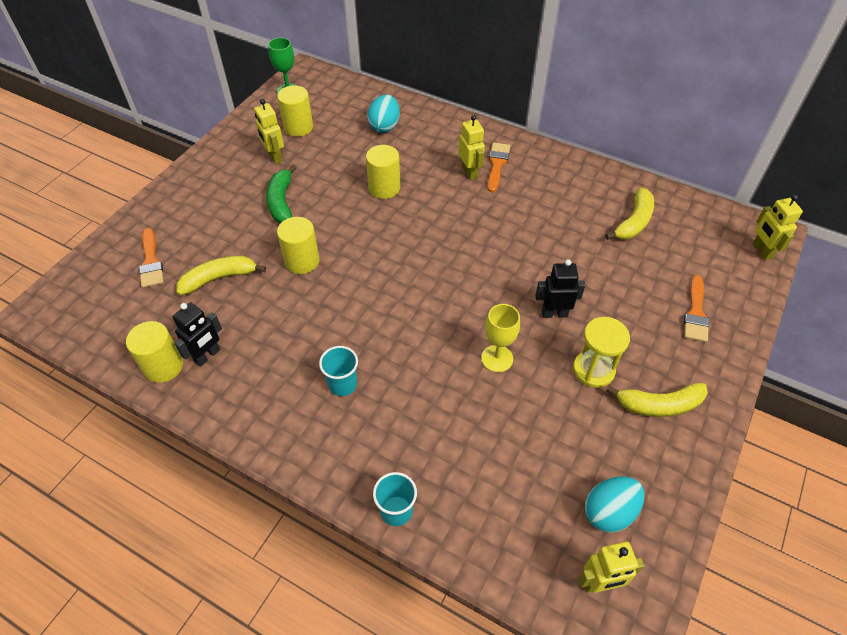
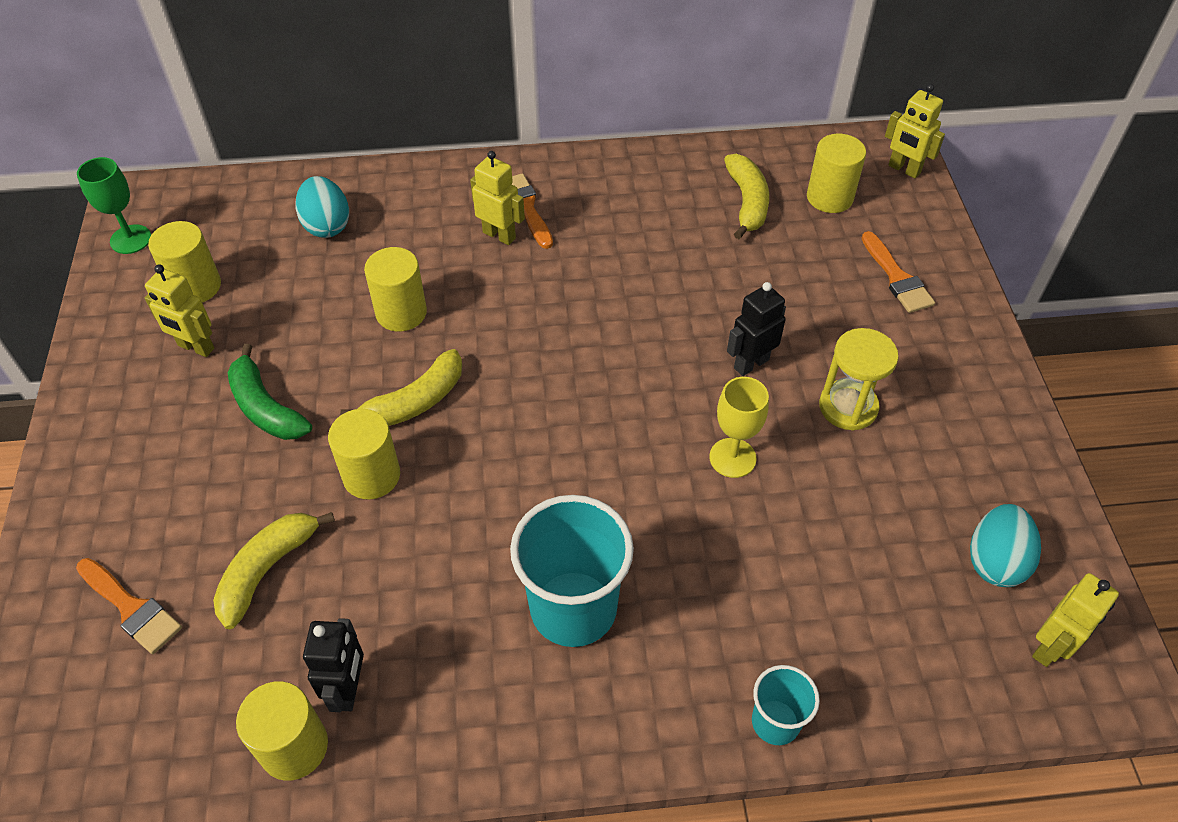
camera: 35 degrees left, 0 degrees up
turquoise cup [319,346,358,396] -> turquoise cup [510,495,634,647], size x1.91
yellow banana [606,383,708,417] -> yellow banana moved to [340,349,462,426]
none -> yellow cylinder [807,134,866,213]

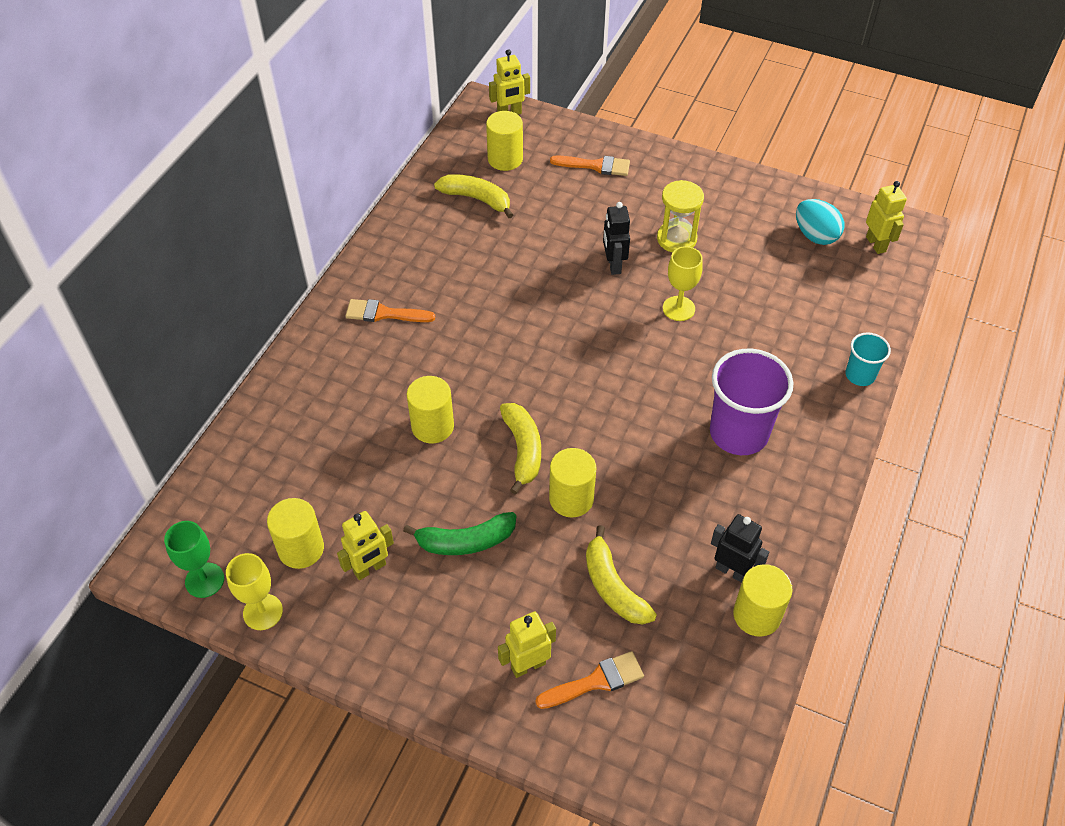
camera: 60 degrees left, 0 degrees up
turquoise egg [295,176,349,238] -> none
yellow robot [470,151,525,245] -> yellow robot moved to [498,612,556,678]
turquoise cup [510,495,634,647] -> purple cup [710,349,793,455]
none -> yellow goblet [226,553,283,630]

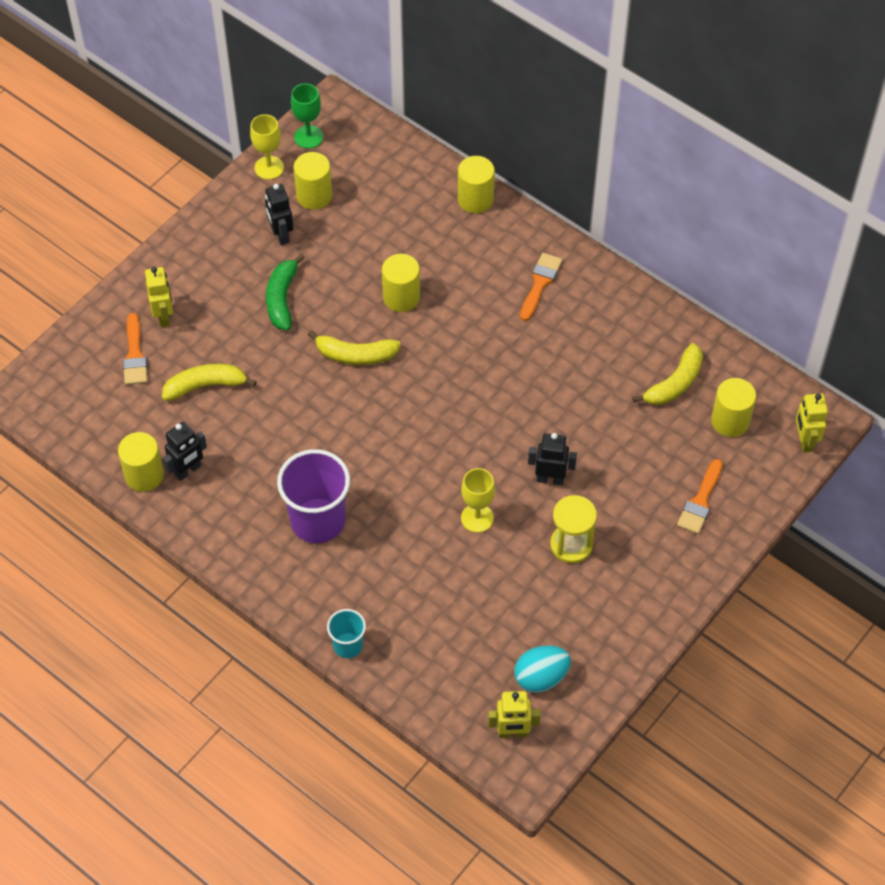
camera: 105 degrees right, 5 degrees up
yellow robot [337,511,394,580] -> black robot [265,184,294,245]
yellow cylinder [549,448,596,517] -> yellow cylinder moved to [458,156,495,213]

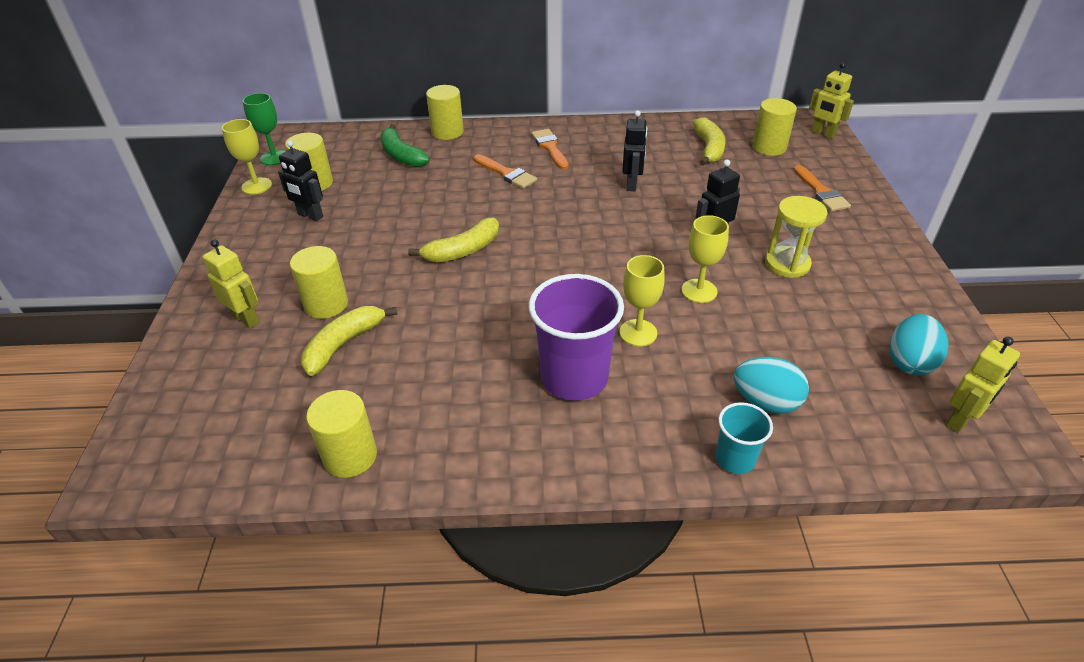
camera: 40 degrees left, 15 degrees down
orange brush [123,313,147,385] -> orange brush moved to [474,154,537,189]
black robot [163,422,207,481] -> black robot moved to [622,110,647,191]
green banana [266,254,305,330] -> green banana moved to [380,124,430,167]
yellow cylinder [382,254,420,312] -> yellow cylinder moved to [290,246,348,319]
none -> yellow goblet [619,255,665,346]
none -> turquoise egg [734,357,809,414]

